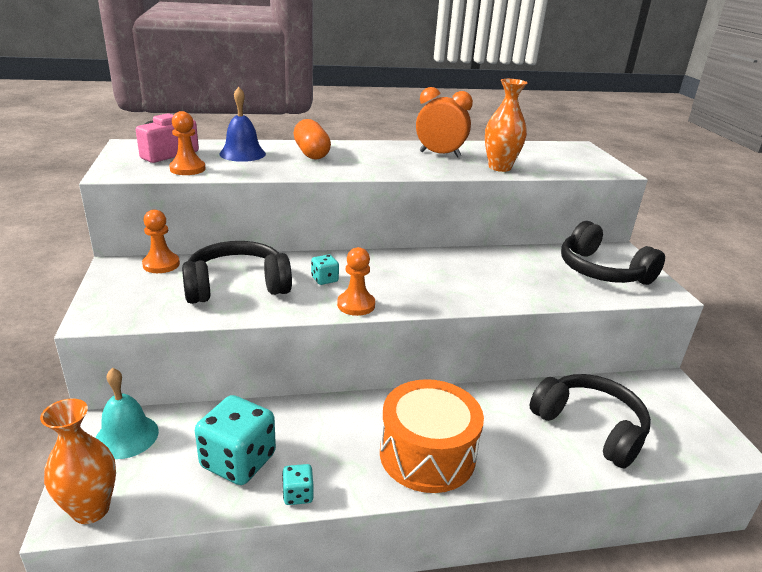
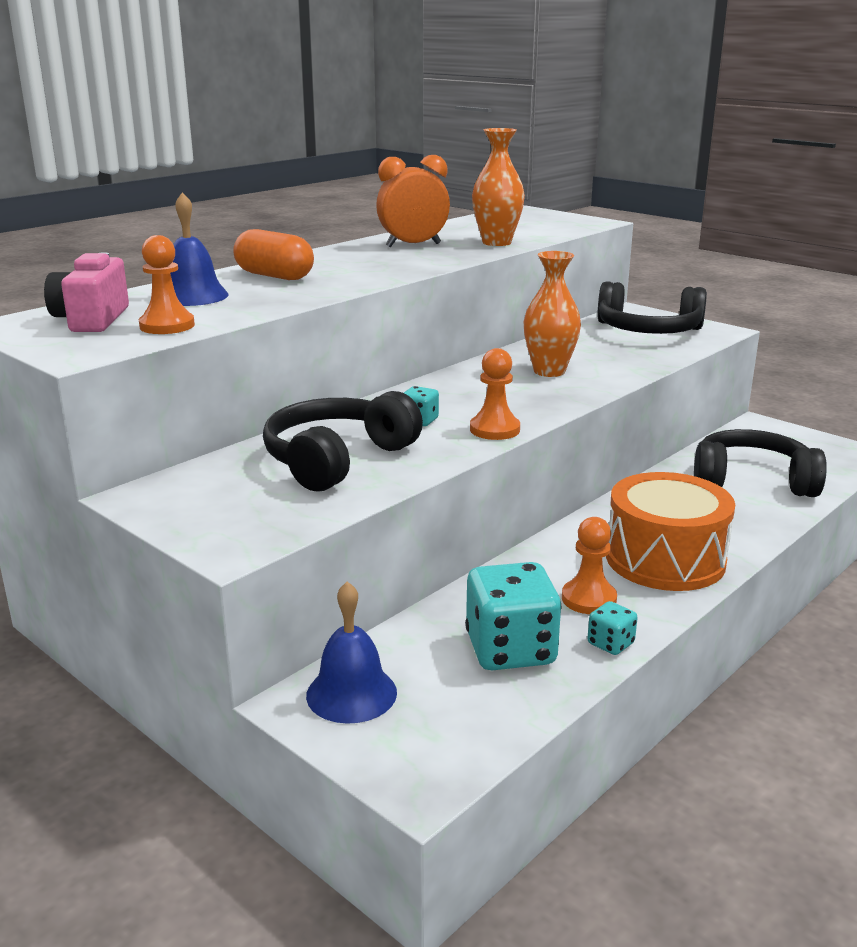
camera: 35 degrees left, 5 degrees down
orange vase [40,399,116,524] -> orange vase moved to [523,251,581,377]
turquoise bell [96,368,159,459] -> blue bell [306,581,397,724]
orange pawn [142,210,180,273] -> orange pawn moved to [562,517,617,614]

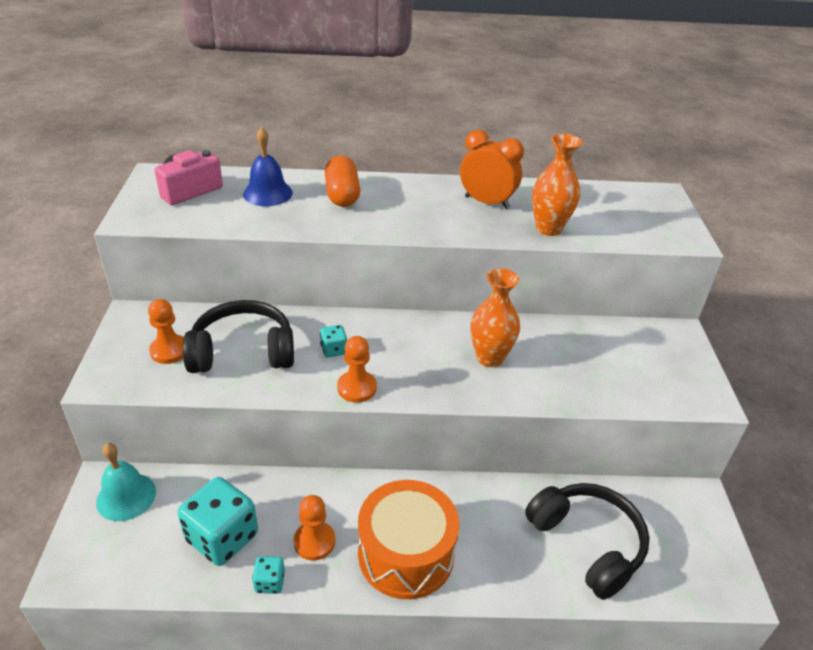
camera: 45 degrees right, 15 degrees up
orange pawn [139,235,195,334] -> orange pawn moved to [148,299,184,364]
blue bell [306,581,397,724] -> turquoise bell [96,443,156,521]
black headphones [597,281,707,334] -> none

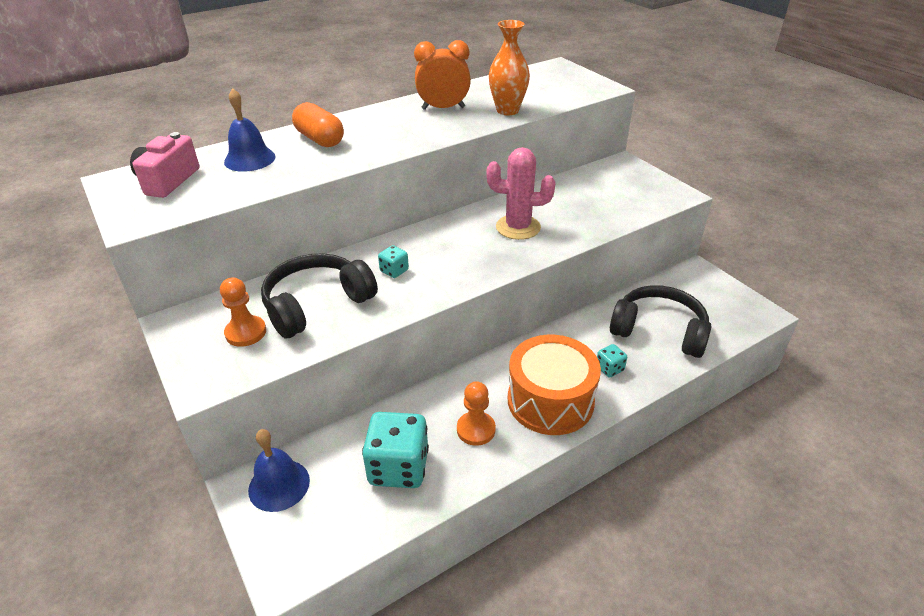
camera: 30 degrees left, 0 degrees up
turquoise bell [96,443,156,521] -> blue bell [248,429,310,512]
turquoise dice [252,556,285,594] -> turquoise dice moved to [597,344,627,377]
orange pawn [337,336,377,403] -> none
orange vase [470,268,520,367] -> pink cactus [487,147,555,240]

